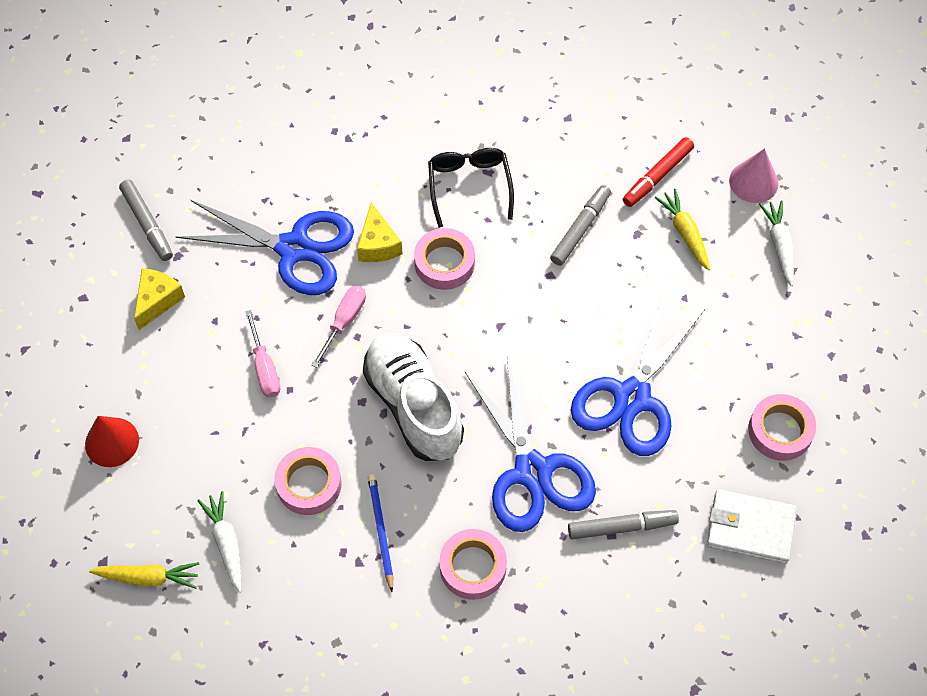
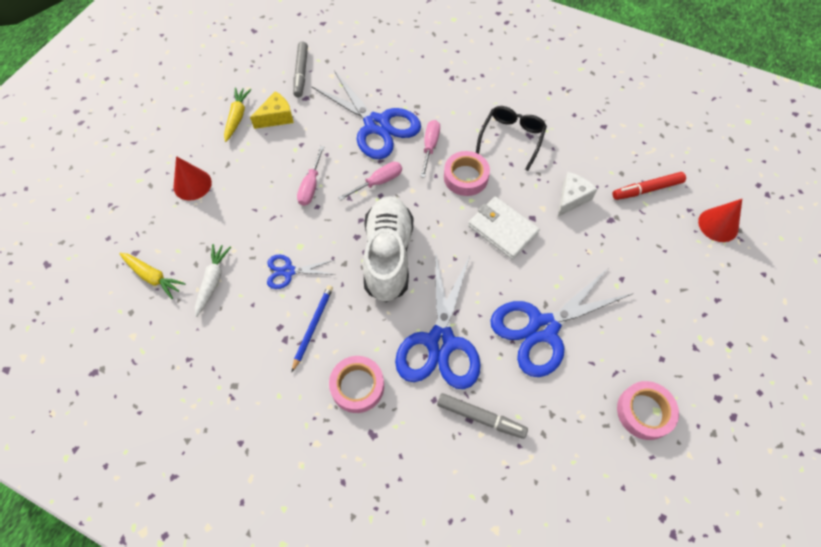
camera: 30 degrees right, 0 degrees up
pink tape [274,447,342,515] -> blue scissors [267,255,335,289]
yellow cheese [357,202,402,262] -> pink screwdriver [420,120,440,178]
grey marker [550,185,611,266] -> white cheese [558,172,597,217]
yellow carrot [654,189,710,270] -> yellow carrot moved to [224,88,251,142]
white wallet [707,489,797,564] -> white wallet moved to [468,196,540,259]
pink cone [729,148,779,203] -> red cone [698,199,742,242]
white carrot [759,200,794,286] -> none

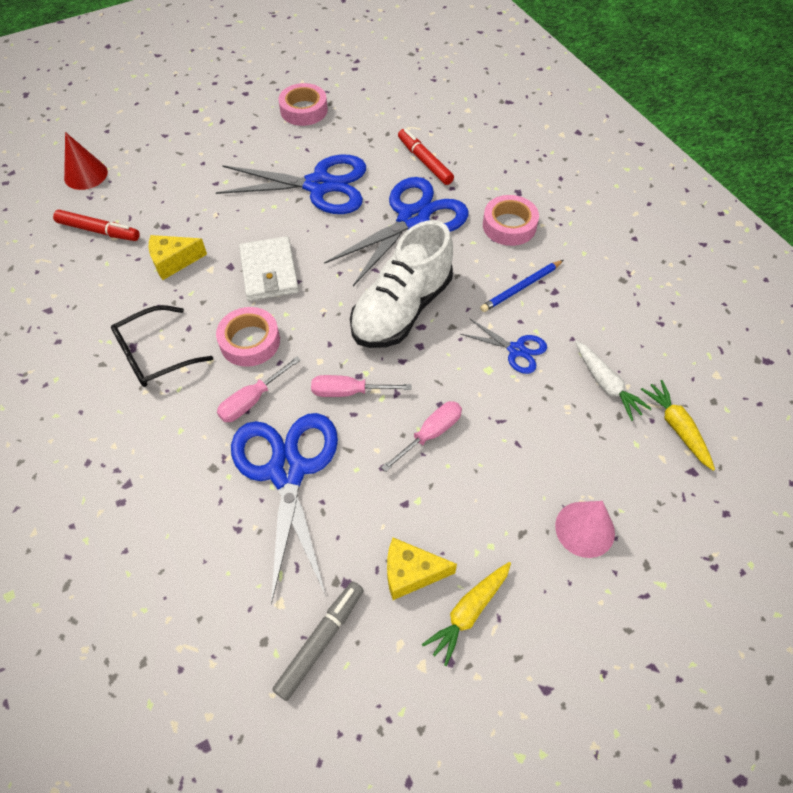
camera: 145 degrees left, 5 degrees down
red cone [173,156,212,201] -> pink cone [555,501,615,558]
white carrot [195,244,231,317] -> white carrot turned 75 degrees counterclockwise [575,341,652,421]
grey marker [437,393,528,439] -> red marker [398,129,454,185]
white cheese [558,172,597,217] -> yellow cheese [149,235,207,280]

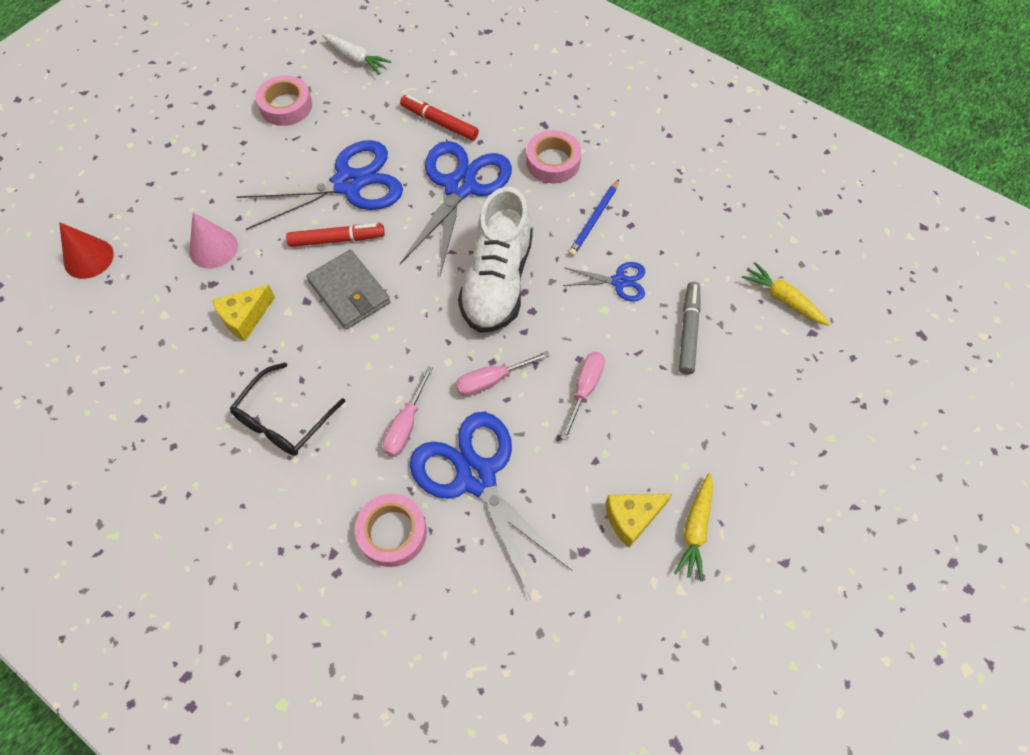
camera: 25 degrees left, 5 degrees up
red marker [53,210,140,241] -> red marker moved to [286,224,385,247]
pink tape [216,307,280,367] -> pink tape moved to [355,494,427,567]
white wallet [239,236,299,301] -> grey wallet [306,250,391,329]
grey marker [272,582,364,701] -> grey marker moved to [679,282,701,375]
pink cone [555,501,615,558] -> pink cone moved to [189,212,238,269]
white carrot [575,341,652,421] -> white carrot moved to [322,34,391,74]

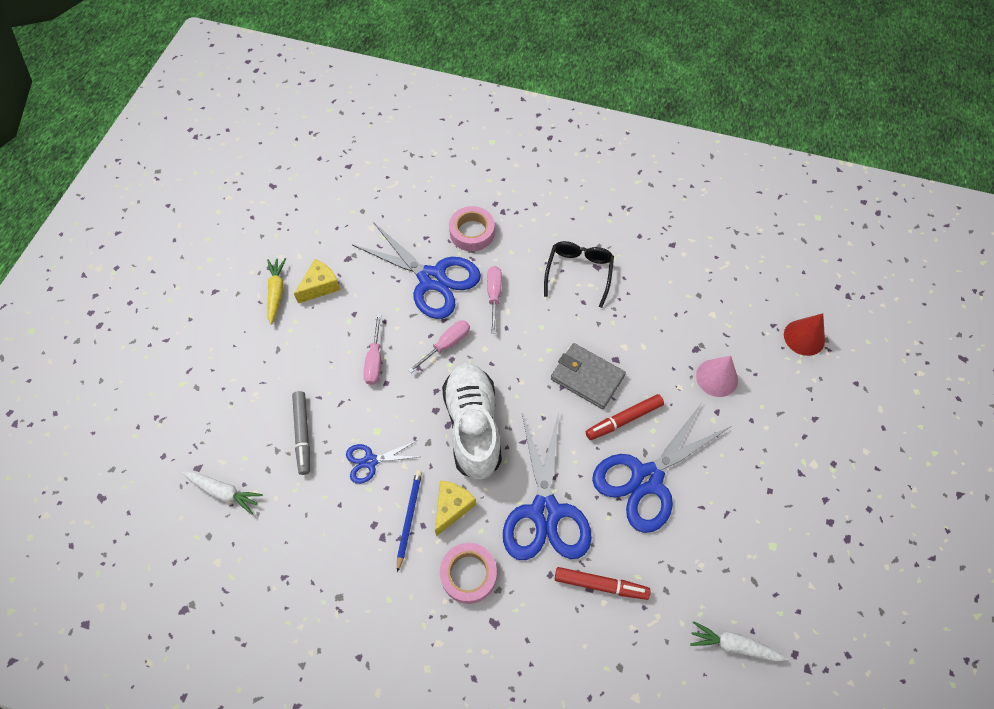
camera: 160 degrees right, 0 degrees up
yellow cheese [212,284,275,341] -> yellow cheese moved to [435,481,476,536]
pink tape [256,75,312,126] -> none
yellow carrot [742,262,830,326] -> white carrot [182,472,263,515]

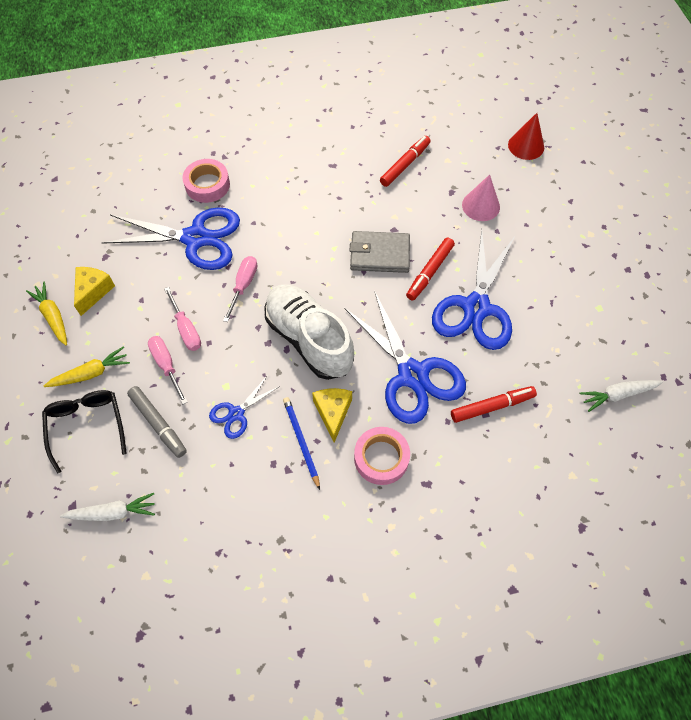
camera: 30 degrees left, 0 degrees up
pink screwdriver [487,266,502,333] -> pink screwdriver moved to [148,336,187,404]
black glasses [544,241,614,308] -> black glasses moved to [42,390,127,473]
none -> yellow carrot [44,347,130,387]
none -> red marker [380,136,431,187]

